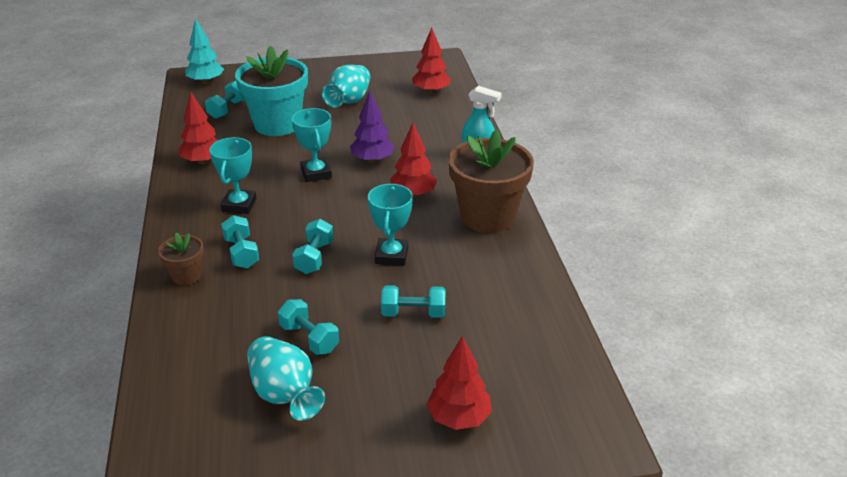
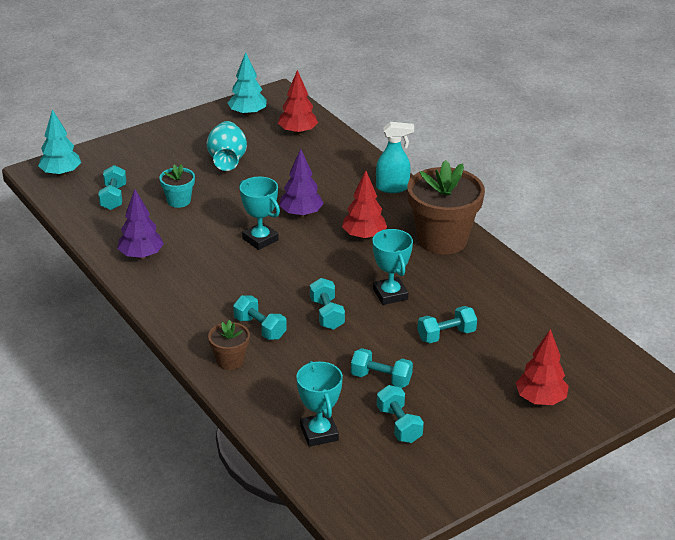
camera: 25 degrees left, 0 degrees up
red tree [179,92,218,165] -> purple tree [117,189,164,259]
turquoise trophy [210,137,257,214] -> turquoise trophy moved to [296,361,343,447]
turquoise flower pot [235,46,308,136] -> turquoise flower pot [159,164,195,208], size x0.48
turquoise vase [247,336,325,421] -> turquoise dumbbell [377,385,424,443]
none -> turquoise tree [228,52,267,116]

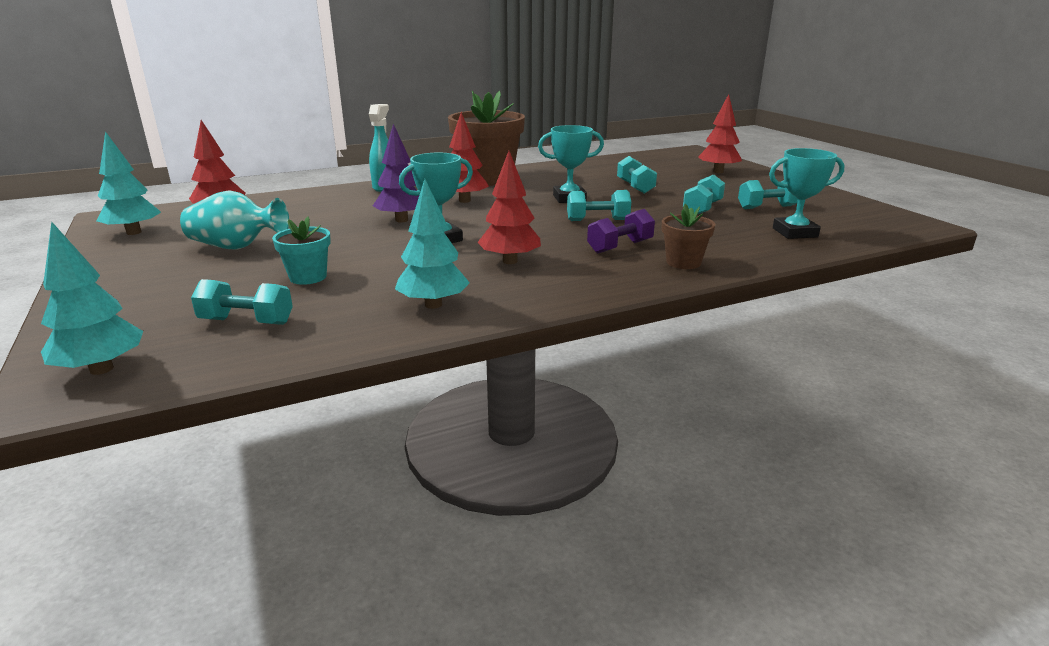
camera: 80 degrees left, 10 degrees down
purple tree [117,189,164,259] -> turquoise tree [395,179,470,309]
turquoise dumbbell [233,295,287,340] -> purple dumbbell [587,209,655,253]
none -> red tree [478,151,541,264]

